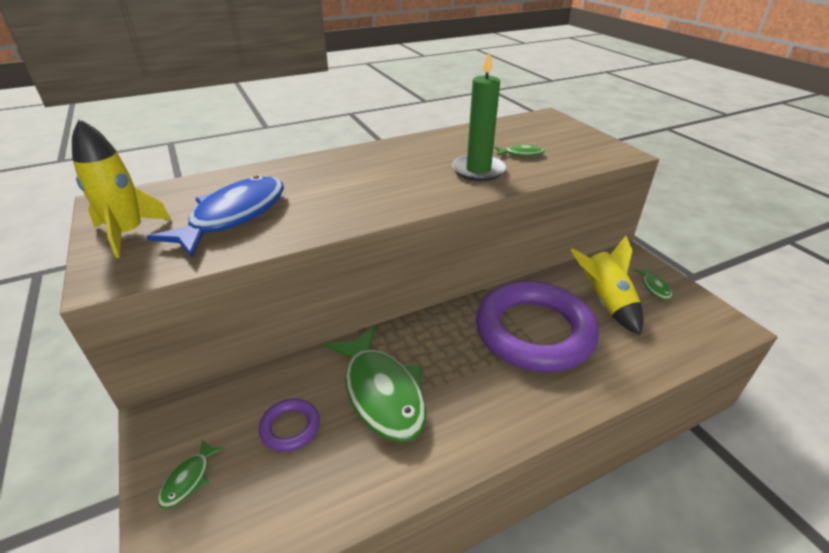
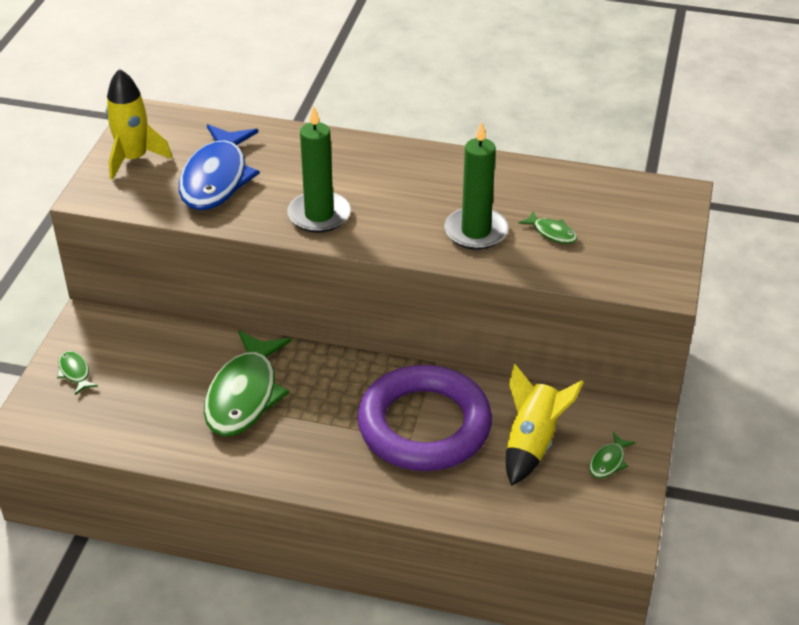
camera: 40 degrees right, 5 degrees up
blue fish [147,175,284,257] -> blue fish turned 120 degrees clockwise [179,124,260,210]
green fish [158,439,225,509] -> green fish turned 90 degrees clockwise [57,351,98,395]
purple ring [259,398,320,452] -> none
none -> green candle [287,106,351,233]

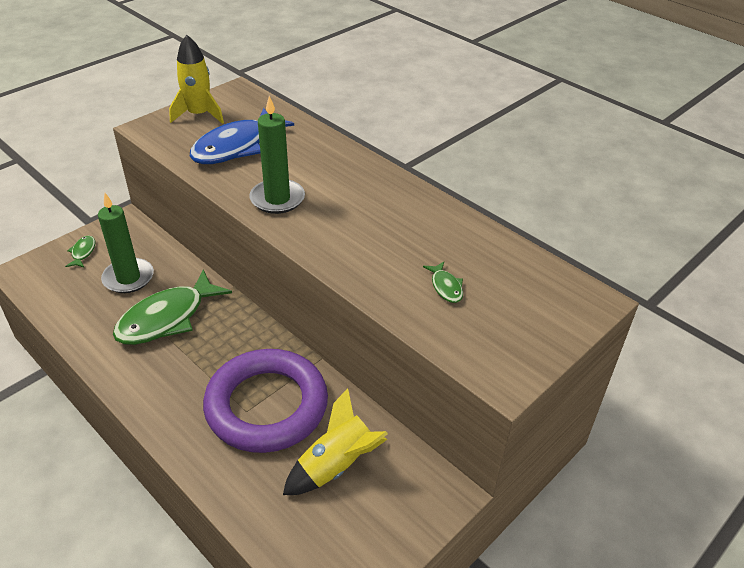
camera: 30 degrees right, 0 degrees up
green candle [444,121,509,250] -> green candle moved to [98,193,154,293]
green fish [589,432,636,479] -> none

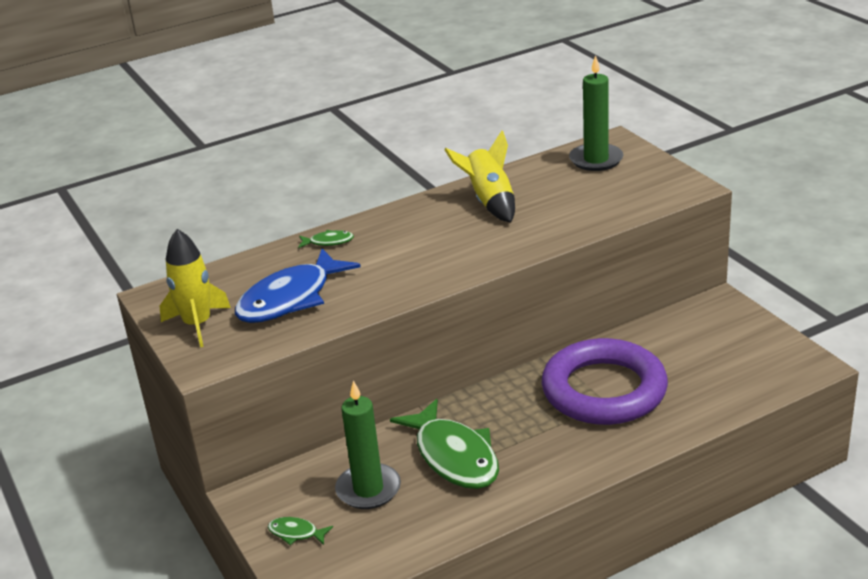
camera: 70 degrees left, 10 degrees down
blue fish [190,108,294,164] -> blue fish turned 75 degrees clockwise [235,248,361,323]
green candle [249,96,305,214] -> green candle moved to [569,55,623,171]
yellow rocket [283,388,388,495] -> yellow rocket moved to [445,131,515,223]
green fish [423,262,463,303] -> green fish moved to [298,230,354,248]

